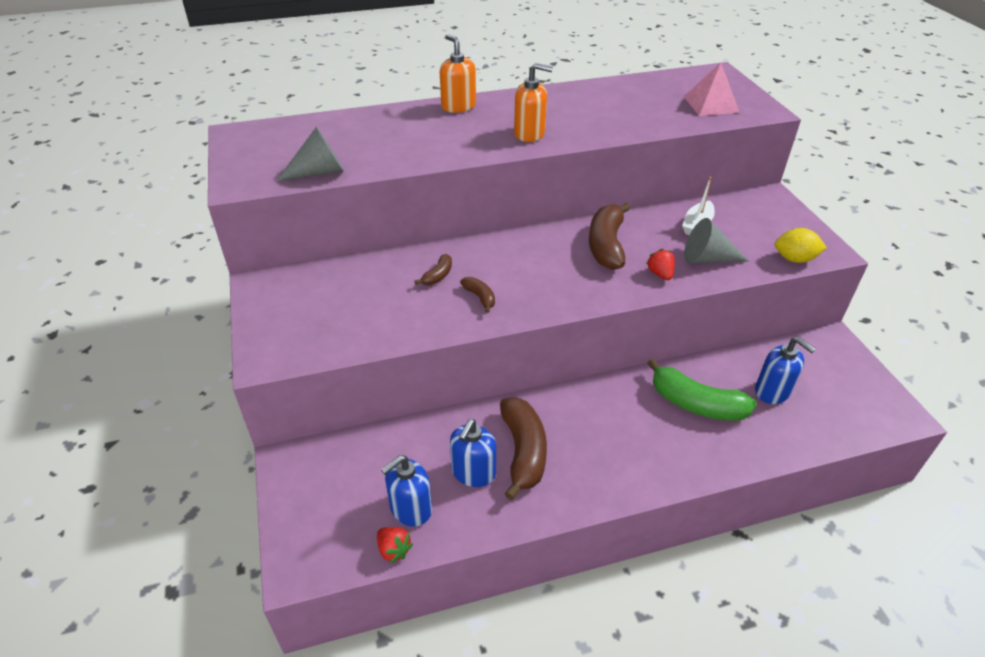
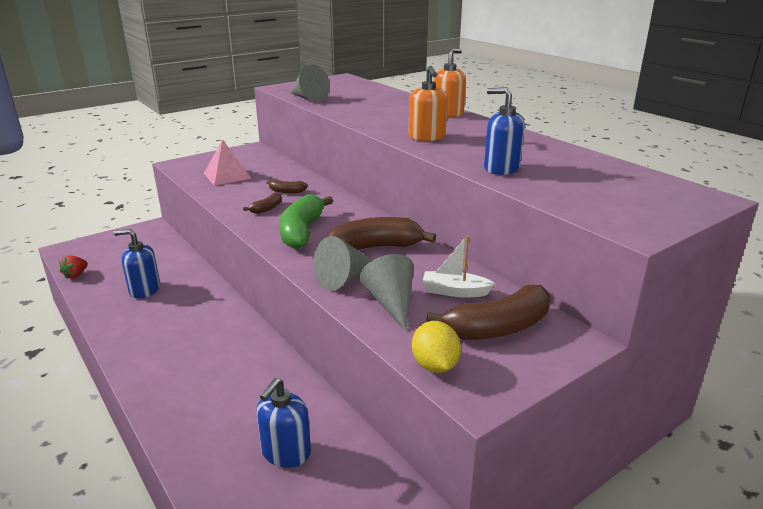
camera: 70 degrees right, 15 degrees down
blue soap dispenser [381,455,432,527] -> blue soap dispenser moved to [484,87,525,175]
brown banana [500,397,547,500] -> brown banana moved to [426,285,550,340]
red strawberry [646,249,675,280] -> grey cone [313,236,372,291]
green banana [648,359,757,421] -> green banana moved to [279,194,333,249]
pink pyramid [684,63,740,116] -> pink pyramid moved to [204,139,251,186]

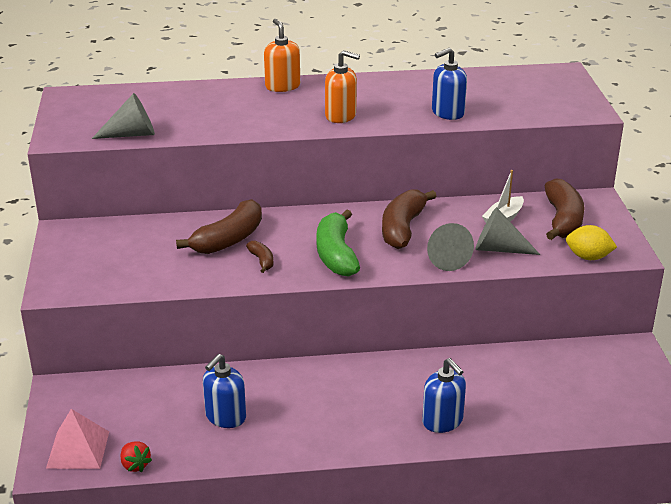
camera: 60 degrees left, 5 degrees up
pink pyramid [204,139,251,186] -> pink pyramid moved to [46,409,109,469]
blue soap dispenser [256,378,311,468] -> blue soap dispenser moved to [422,358,466,433]
brown banana [266,180,308,193] -> brown banana [176,199,262,254], size x2.08
green banana [279,194,333,249] -> green banana turned 45 degrees clockwise [316,209,360,277]

